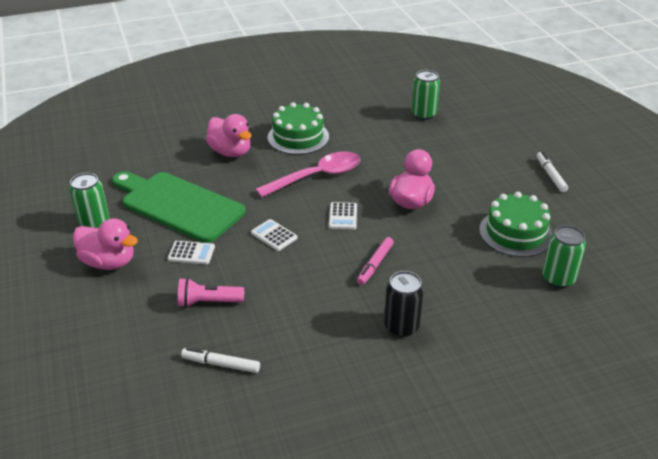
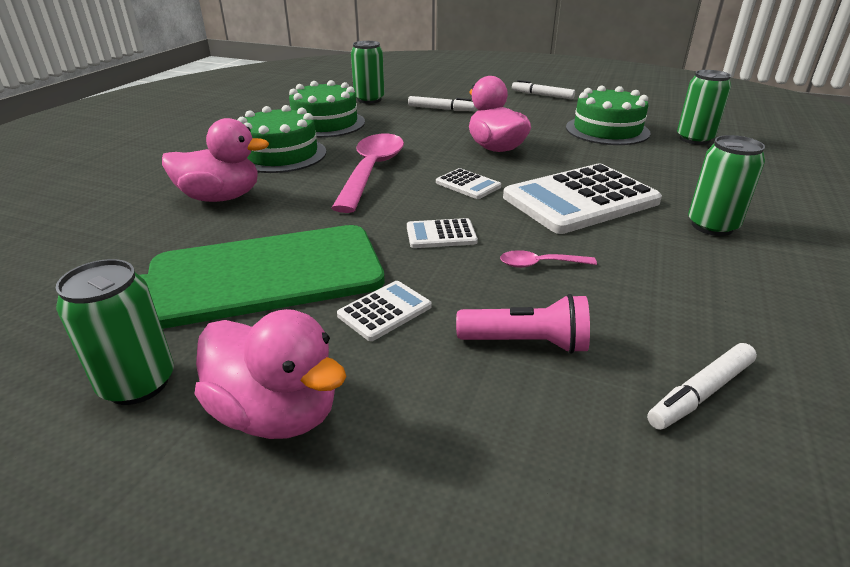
camera: 50 degrees left, 5 degrees down
pink duck [73,218,138,270] -> pink duck turned 60 degrees clockwise [195,309,347,439]
pink flashlight [178,278,244,307] -> pink flashlight turned 120 degrees counterclockwise [456,294,590,354]
pink marker [357,237,394,285] -> white calculator [503,164,662,234]
black can [384,271,424,337] -> green can [688,135,765,236]
none -> green cake [289,80,365,138]
none -> white marker [408,96,476,111]
none -> pink spoon [500,250,597,268]

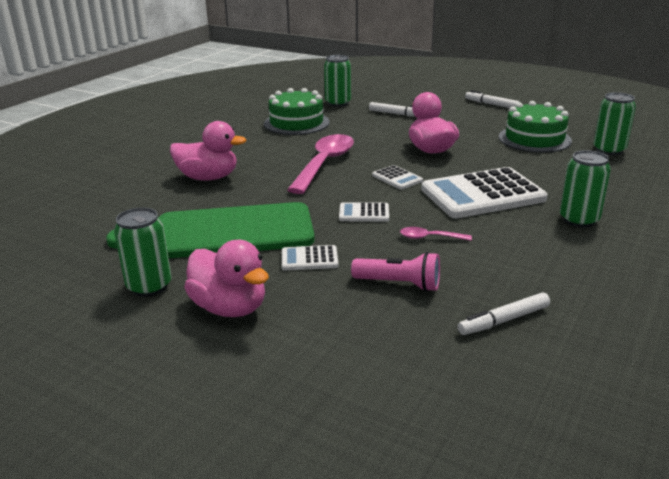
camera: 10 degrees right, 5 degrees down
green cake [238,105,326,173] -> none
white calculator [337,281,432,341] -> white calculator turned 150 degrees counterclockwise [282,245,339,270]

